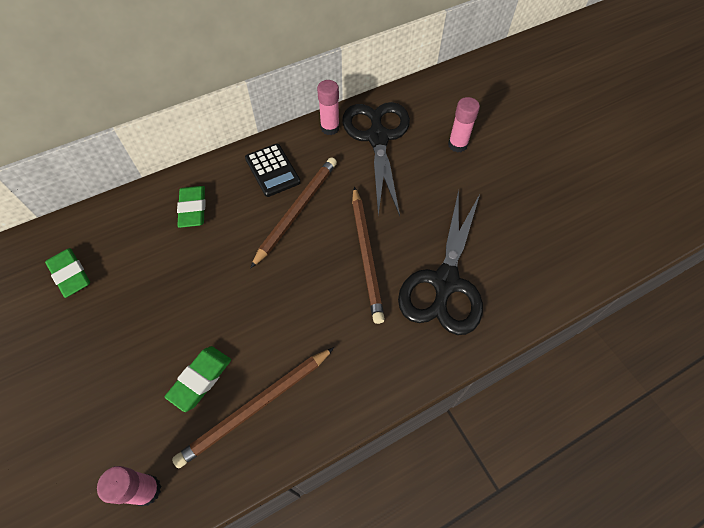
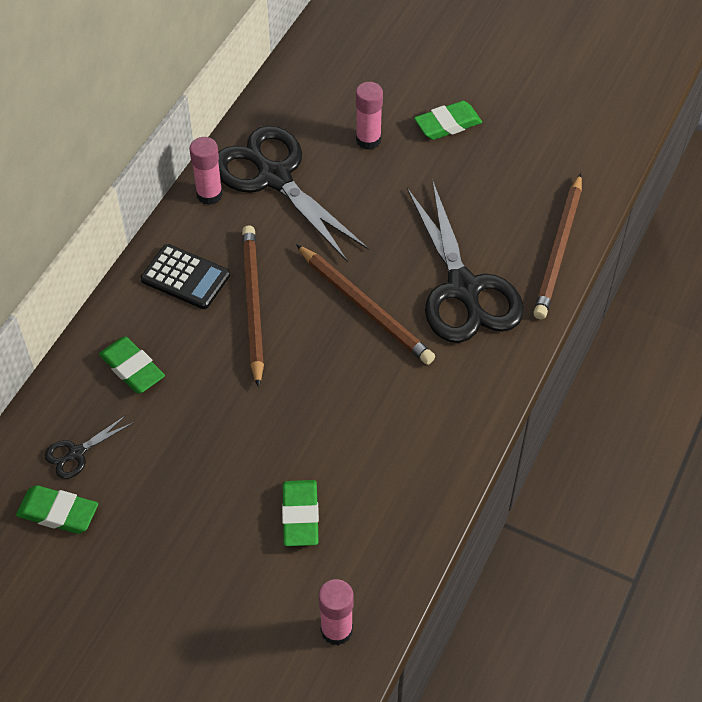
camera: 35 degrees left, 5 degrees down
brown pencil [172,347,334,469] -> brown pencil moved to [533,173,582,319]
none -> black scissors [44,415,133,479]
none -> green eraser [414,101,482,140]

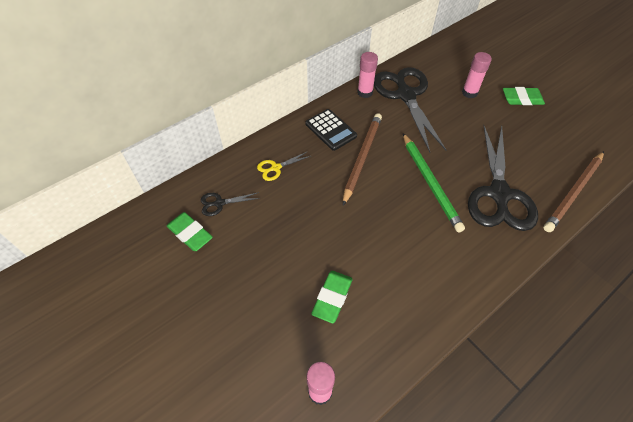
camera: 25 degrees right, 0 degrees up
green eraser [99,337,165,393] -> yellow scissors [257,151,310,181]
brown pencil [296,244,435,365] -> green pencil [403,133,465,233]

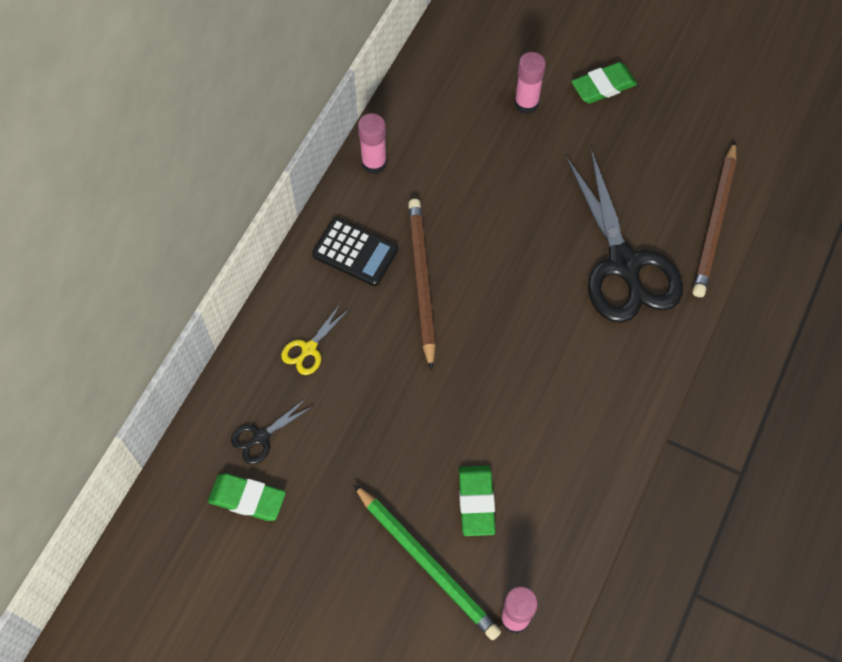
camera: 25 degrees left, 10 degrees up
black scissors [374,67,446,152] -> none
green pencil [403,133,465,233] -> green pencil moved to [353,484,502,640]

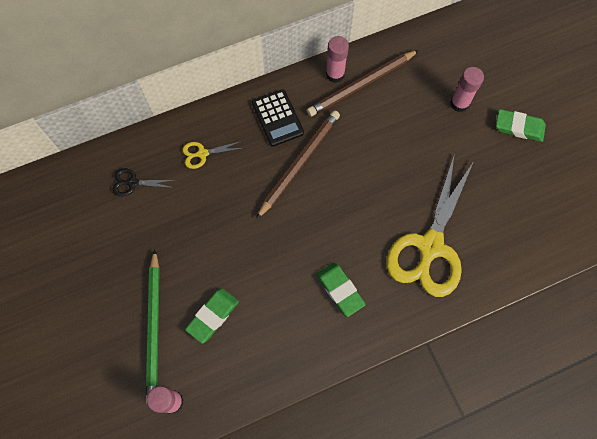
camera: 40 degrees right, 5 degrees up
green eraser [208,473,286,521] -> green eraser moved to [316,262,366,317]
black scissors [566,149,683,323] -> yellow scissors [386,153,474,297]
brown pencil [692,141,737,297] -> brown pencil moved to [307,50,419,116]

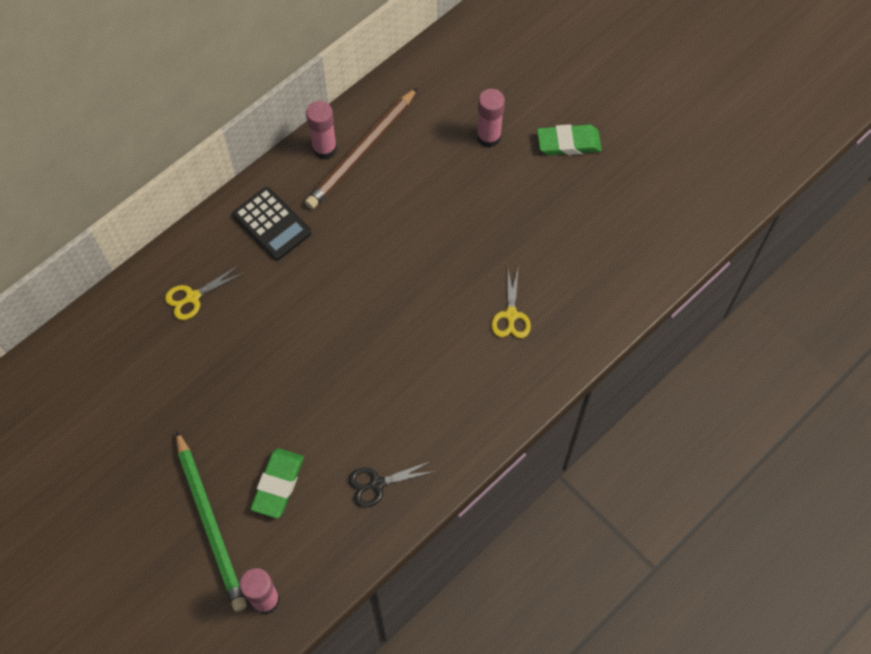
camera: 20 degrees left, 5 degrees down
black scissors [112,168,175,196] -> black scissors moved to [348,461,436,508]
brown pencil [256,110,340,219] -> none
green eraser [316,262,366,317] -> none
yellow scissors [386,153,474,297] -> yellow scissors [491,265,531,338], size x0.42

